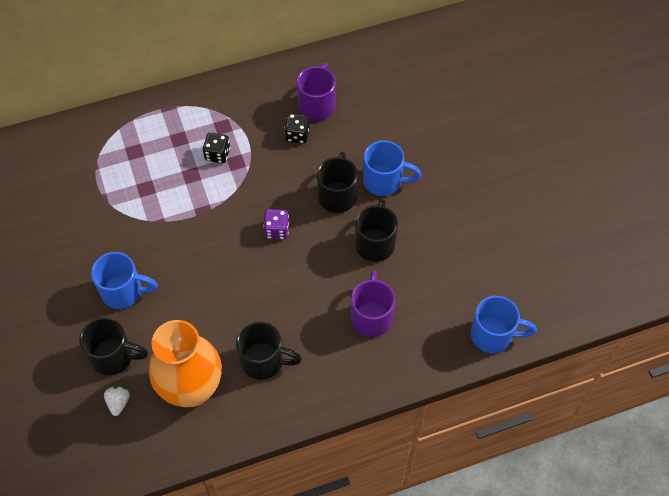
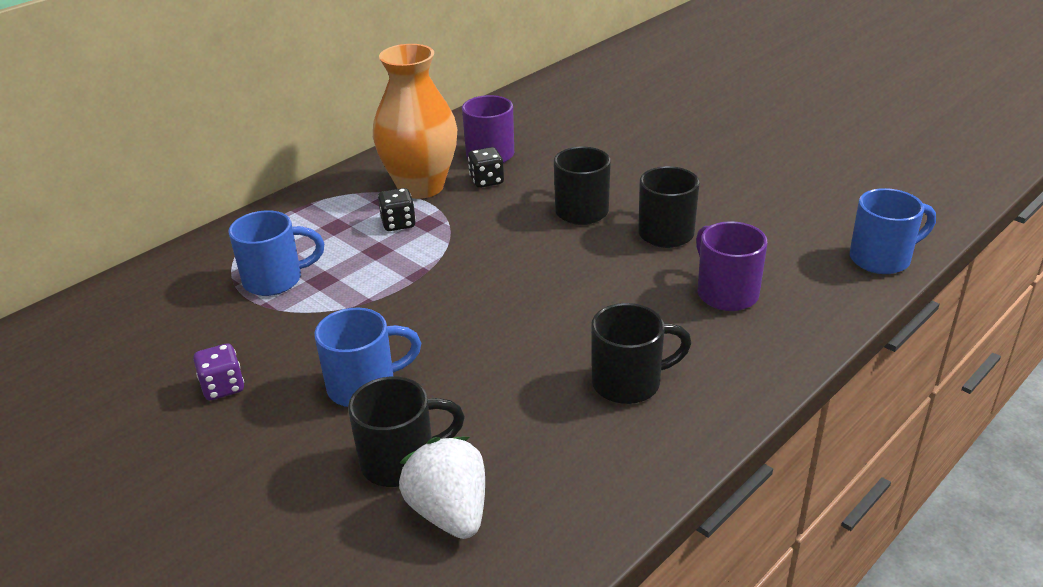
camera: 25 degrees left, 25 degrees down
white strawberry [104,386,130,416] -> white strawberry [399,437,485,539], size x1.91
orange vase [149,320,222,407] -> orange vase moved to [373,44,457,199]
purple dice [263,209,289,239] -> purple dice moved to [193,343,244,400]
blue mug [363,140,422,196] -> blue mug moved to [228,210,324,296]

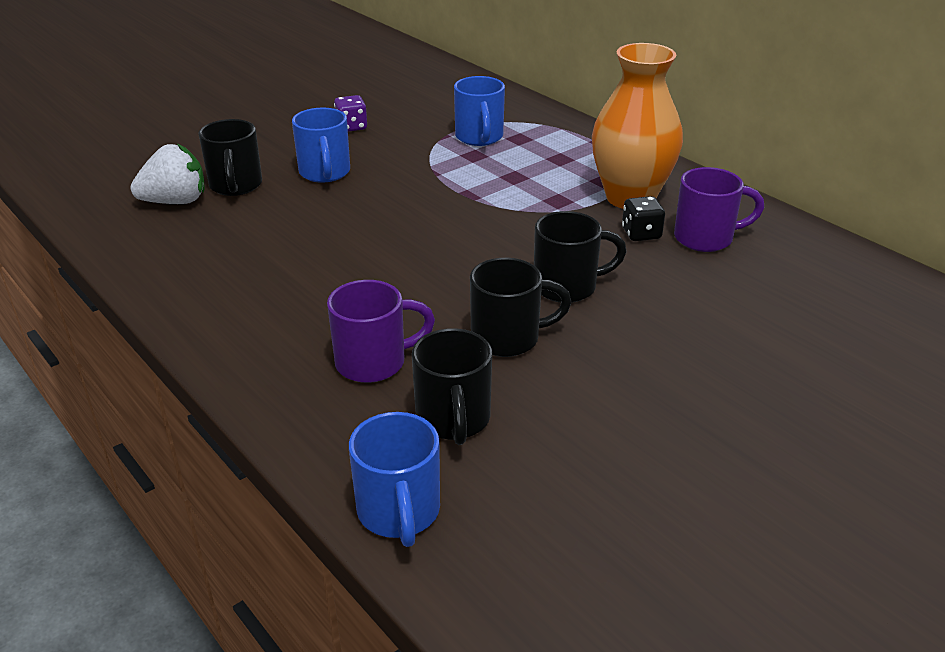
camera: 95 degrees right, 0 degrees up
black dice [378,188,416,231] -> none
black mug [591,303,692,404] -> black mug moved to [412,328,492,445]

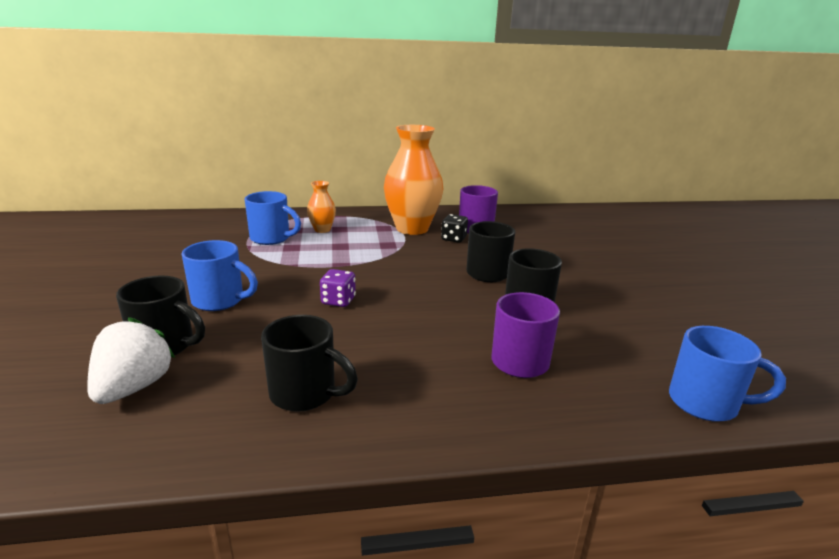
camera: 60 degrees left, 10 degrees down
purple dice [334,95,367,132] -> purple dice moved to [320,269,356,307]
black mug [412,328,492,445] -> black mug moved to [261,315,358,412]
none -> orange vase [307,181,336,233]

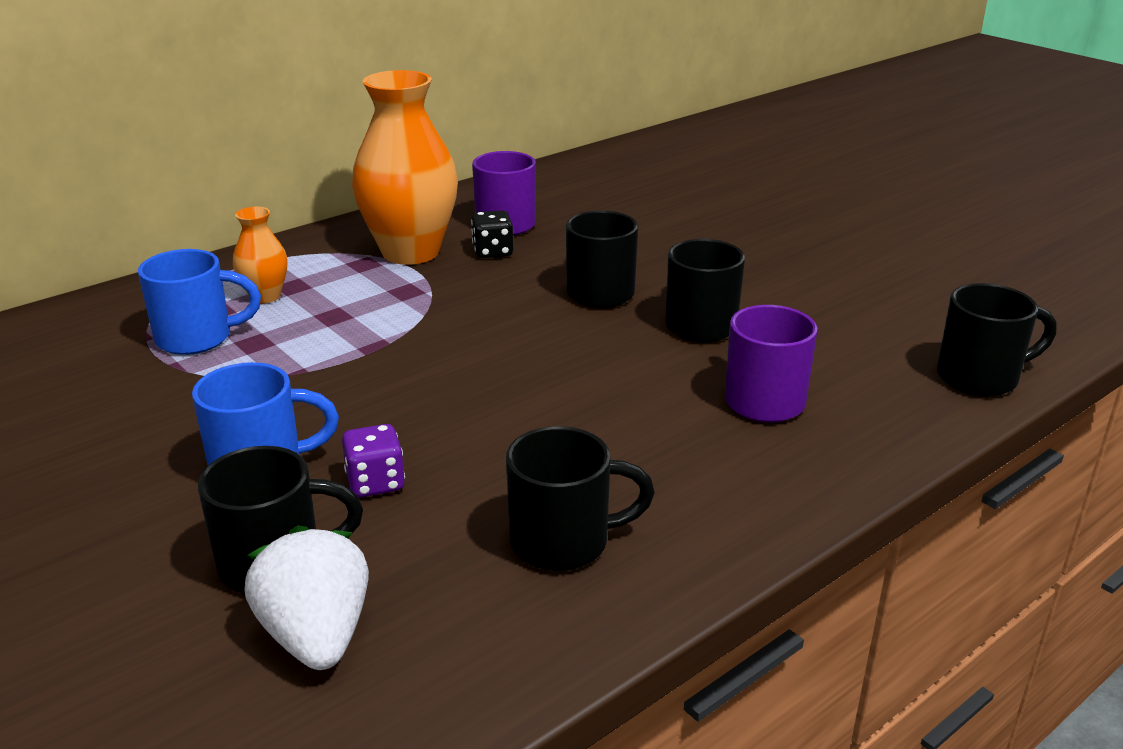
camera: 30 degrees left, 5 degrees up
purple dice [320,269,356,307] -> purple dice moved to [342,424,405,497]
blue mug [669,326,786,422] -> black mug [937,283,1056,397]

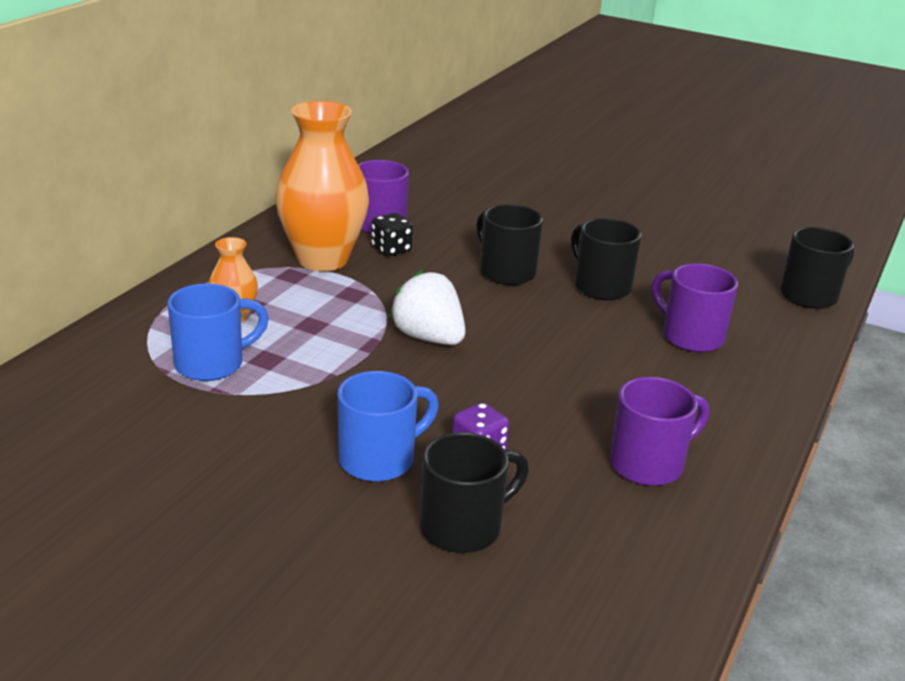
camera: 25 degrees left, 0 degrees up
white strawberry [244,525,369,670] -> white strawberry moved to [389,270,466,345]
black mug [506,426,655,571] -> purple mug [610,377,709,486]

